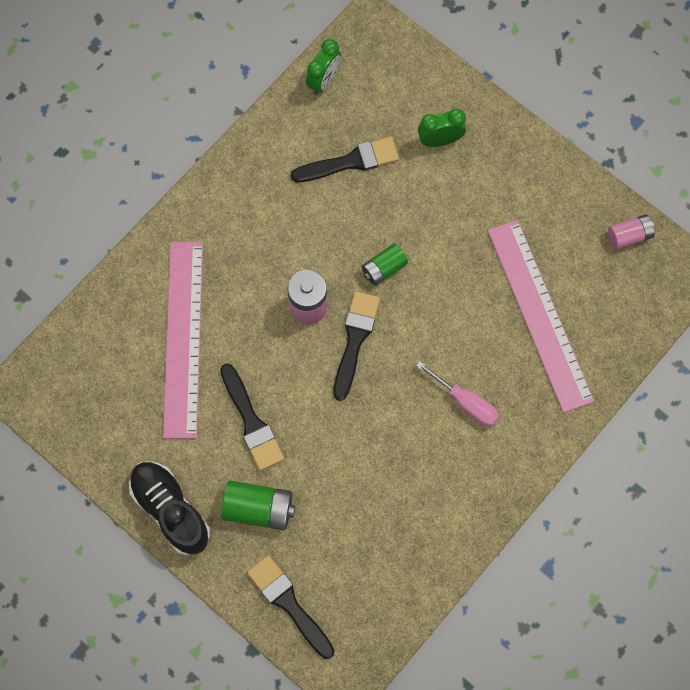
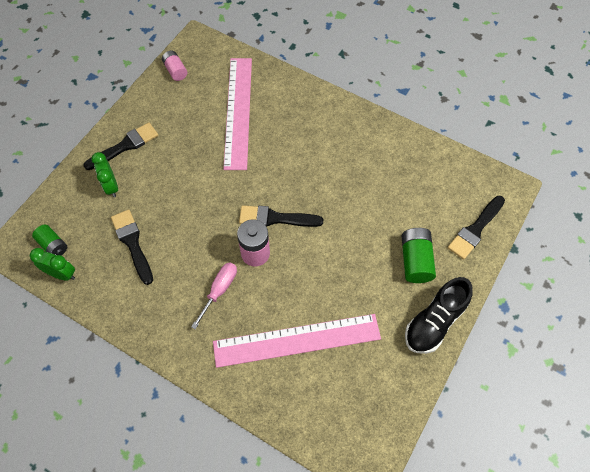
camera: 100 degrees left, 10 degrees down
black brush [220,364,284,471] -> black brush moved to [83,122,158,170]
green battery [362,243,408,286] -> green battery moved to [32,225,67,256]
pink screwdriver [416,361,499,426] -> pink screwdriver moved to [191,262,237,329]
pink ruler [488,220,594,413] -> pink ruler turned 60 degrees counterclockwise [223,58,252,170]

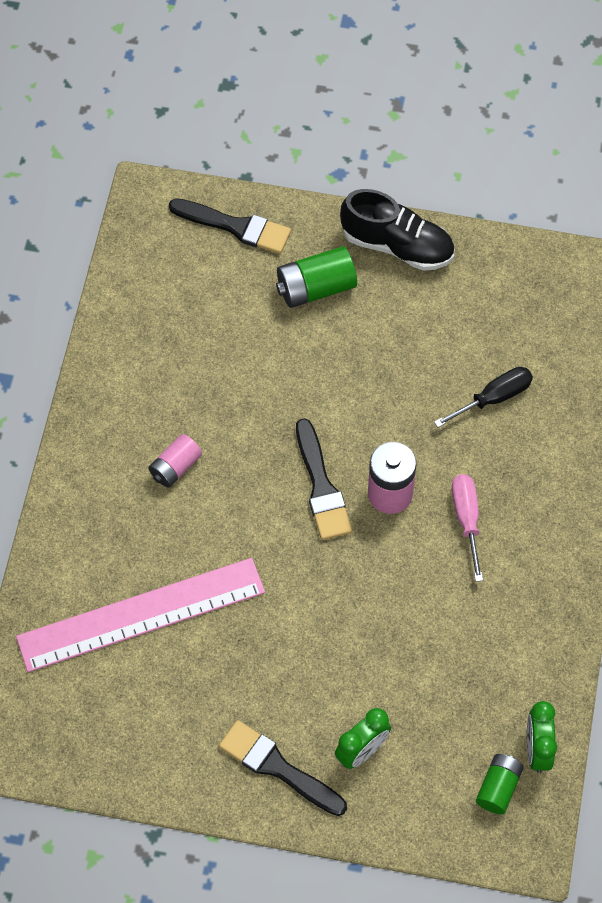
camera: 110 degrees left, 0 degrees up
black brush [111,210,153,285] -> none
pink battery [162,51,187,81] -> pink battery moved to [148,434,202,488]
pink screwdriver [191,262,237,329] -> pink screwdriver turned 75 degrees clockwise [452,474,483,582]
pink ruler [213,314,381,368] -> black screwdriver [434,367,533,427]

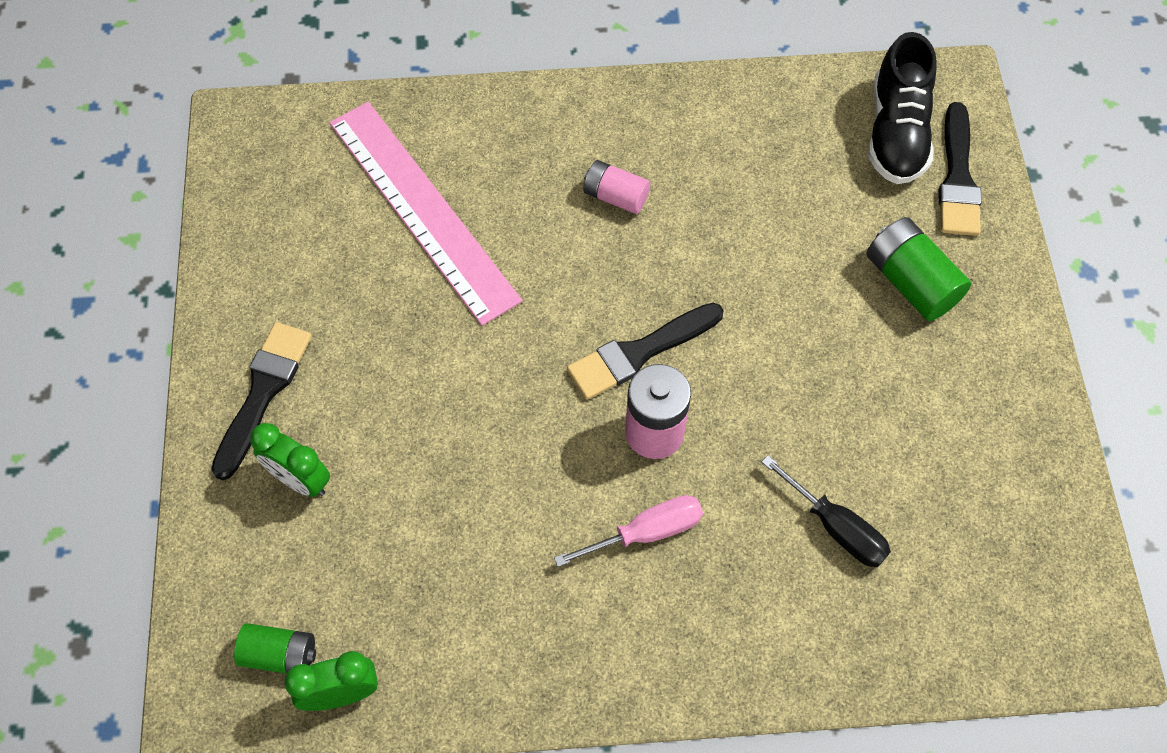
camera: 75 degrees right, 0 degrees up
black shoe [340,189,454,271] -> black shoe moved to [868,32,937,184]

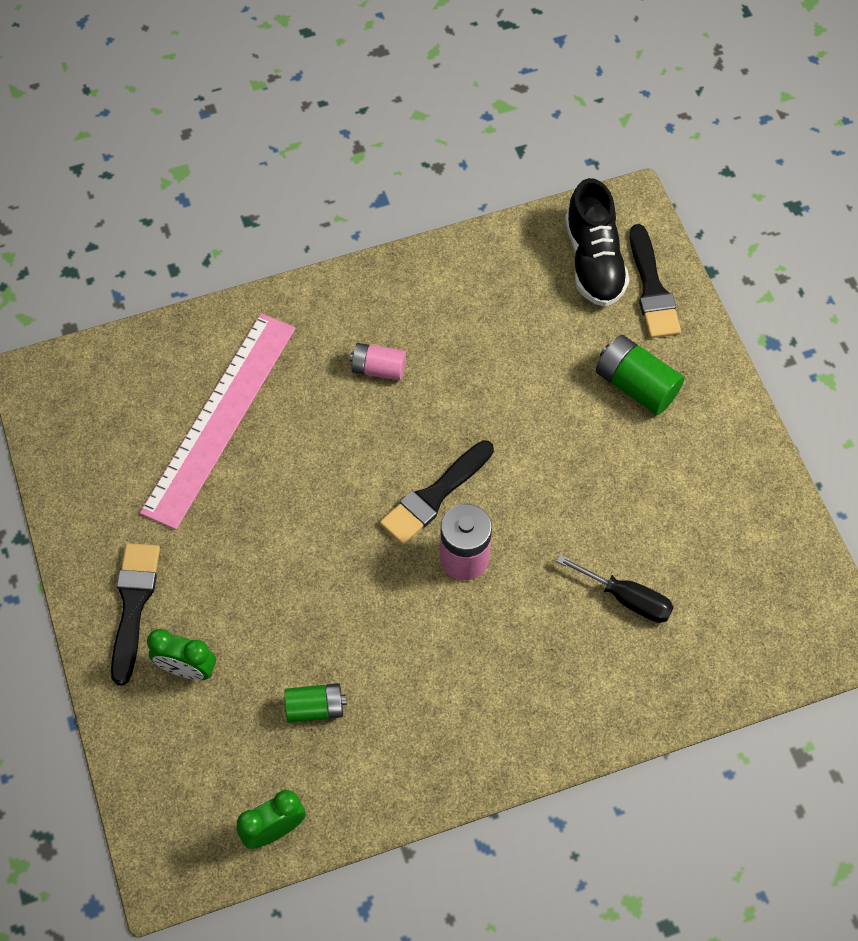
camera: 15 degrees left, 0 degrees up
green battery [234,623,316,673] -> green battery moved to [284,683,347,723]
pink ruler [329,102,522,326] -> pink ruler turned 75 degrees clockwise [140,313,296,530]
pink screwdriver [554,495,703,567] -> none

